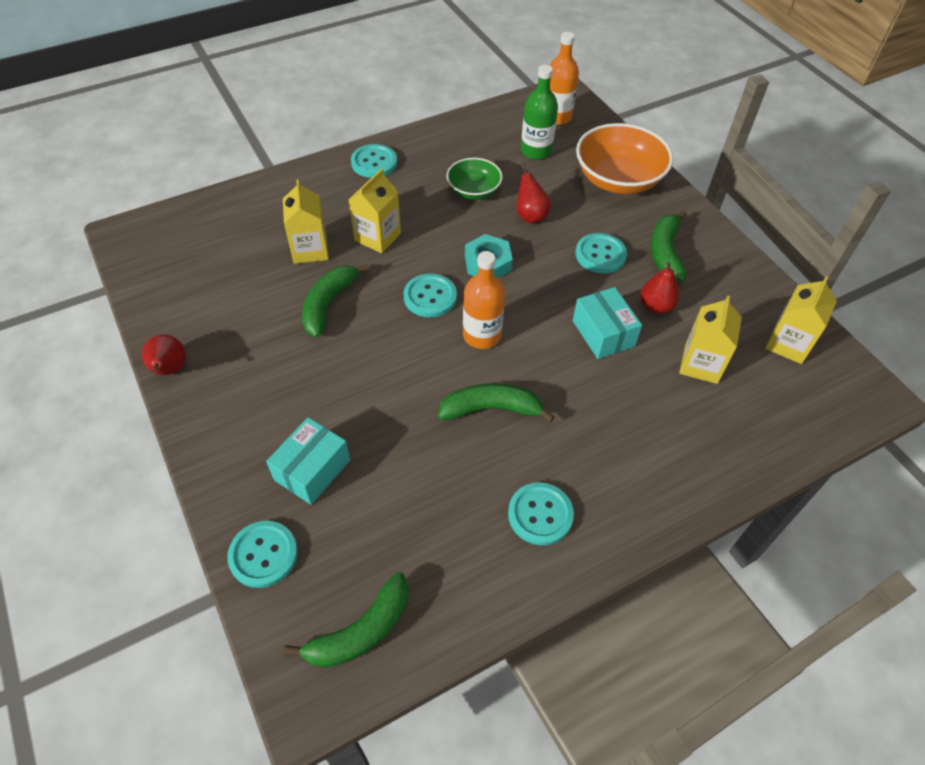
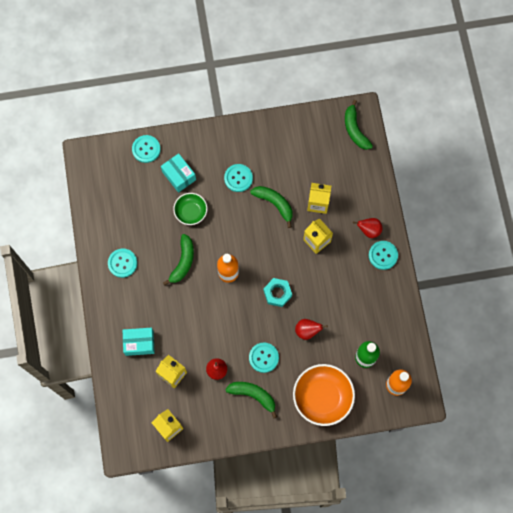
camera: 110 degrees right, 20 degrees up
red pear [142,335,186,375] -> red pear moved to [353,218,383,238]
green banana [284,572,409,668] -> green banana moved to [345,100,373,150]
turquoise button [404,273,457,317] -> turquoise button moved to [224,164,253,192]
green bowl [446,158,503,200] -> green bowl moved to [173,193,207,225]
turquoise box [573,287,642,359] -> turquoise box moved to [123,328,155,356]

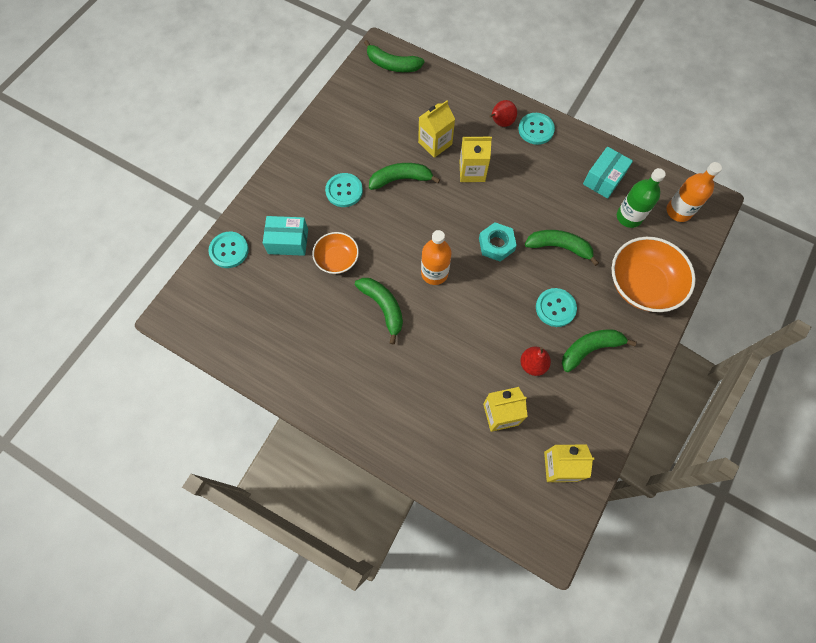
camera: 50 degrees left, 5 degrees down
turquoise button [108,249,137,278] -> none
turquoise box [123,328,155,356] -> turquoise box moved to [583,146,633,199]
green bowl [173,193,207,225] -> orange bowl [312,232,359,274]
red pear [295,319,328,340] -> green banana [525,230,599,266]

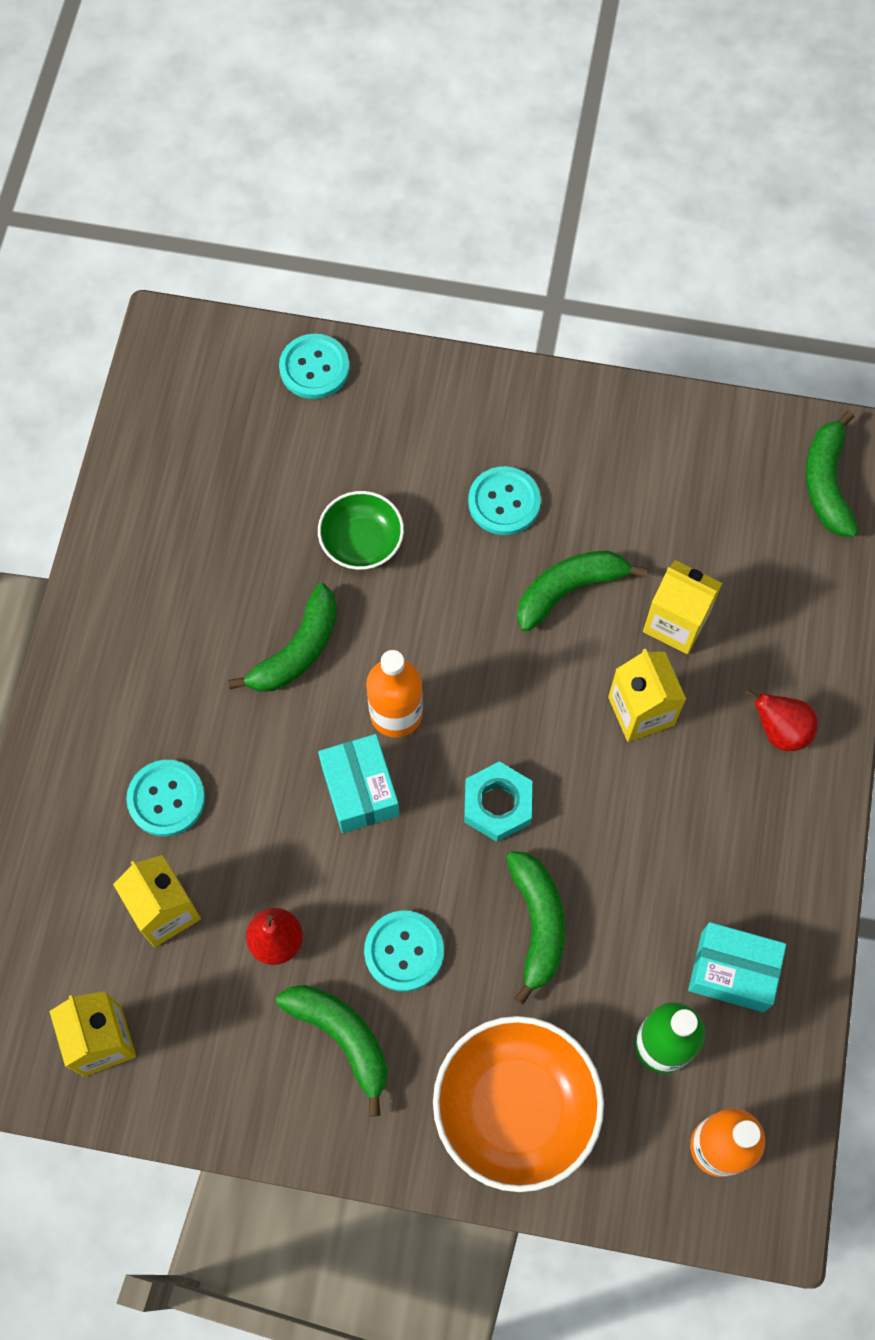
camera: 70 degrees right, 0 degrees up
turquoise box [263,216,308,256] -> turquoise box moved to [318,734,399,833]
orange bowl [312,232,359,274] -> green bowl [318,491,404,570]
green banana [369,163,440,190] -> green banana turned 90 degrees counterclockwise [517,551,647,632]
turquoise button [518,113,555,145] -> turquoise button moved to [126,760,205,836]

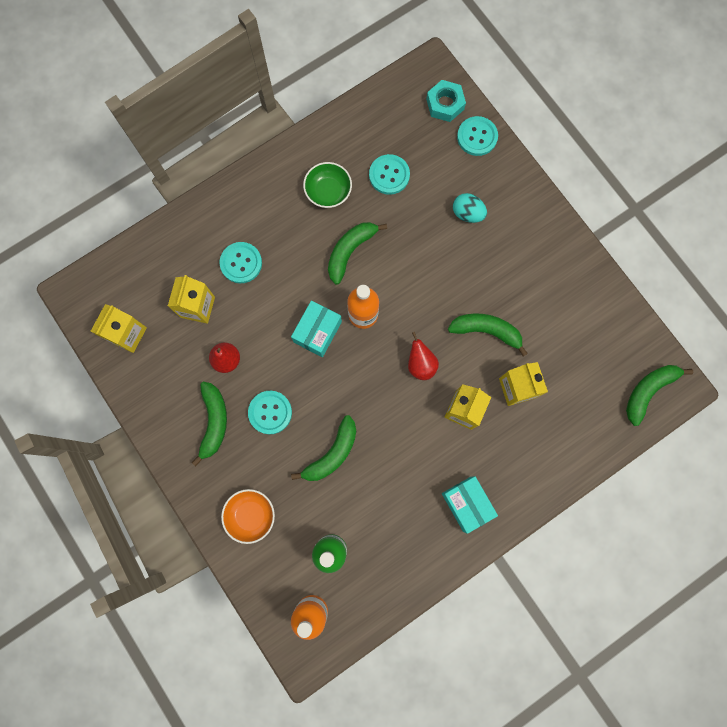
camera: 45 degrees right, 10 degrees up
green banana [228,583,337,692] -> green banana turned 135 degrees clockwise [328,222,387,285]
green bowl [318,491,404,570] -> green bowl moved to [303,162,352,208]
orange bowl [433,1016,604,1192] -> orange bowl [221,489,275,544], size x0.58
turquoise nut [464,761,532,842] -> turquoise nut moved to [426,80,466,122]
turquoise button [468,466,541,535] -> turquoise button moved to [369,154,410,195]
turquoise box [688,922,786,1012] -> turquoise box moved to [442,476,498,534]
red pear [745,689,818,751] -> red pear moved to [408,332,439,380]
none -> turquoise egg [453,193,487,223]

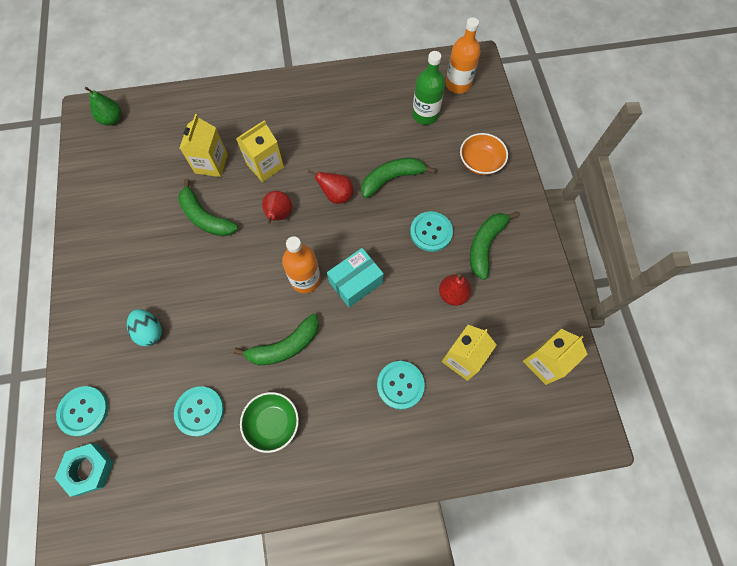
camera: 155 degrees left, 10 degrees down
turquoise box [442,476,498,534] -> none
green banana [626,365,693,426] -> green pear [85,87,121,125]
none -> red pear [308,170,353,204]

